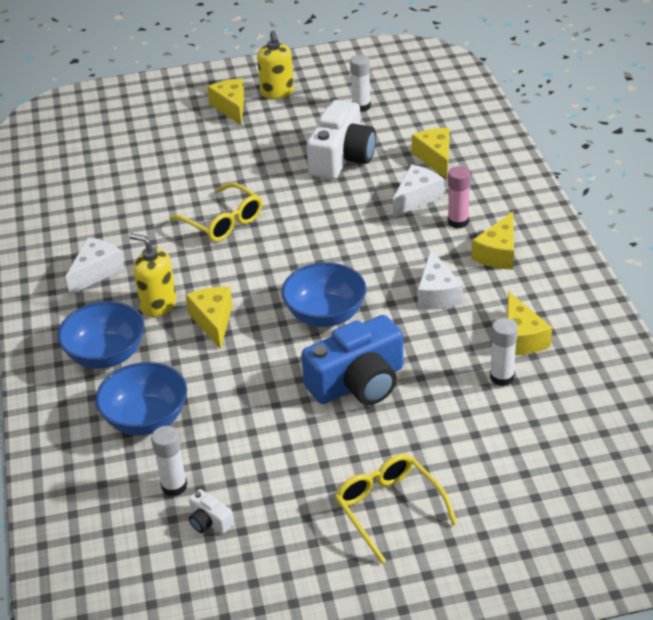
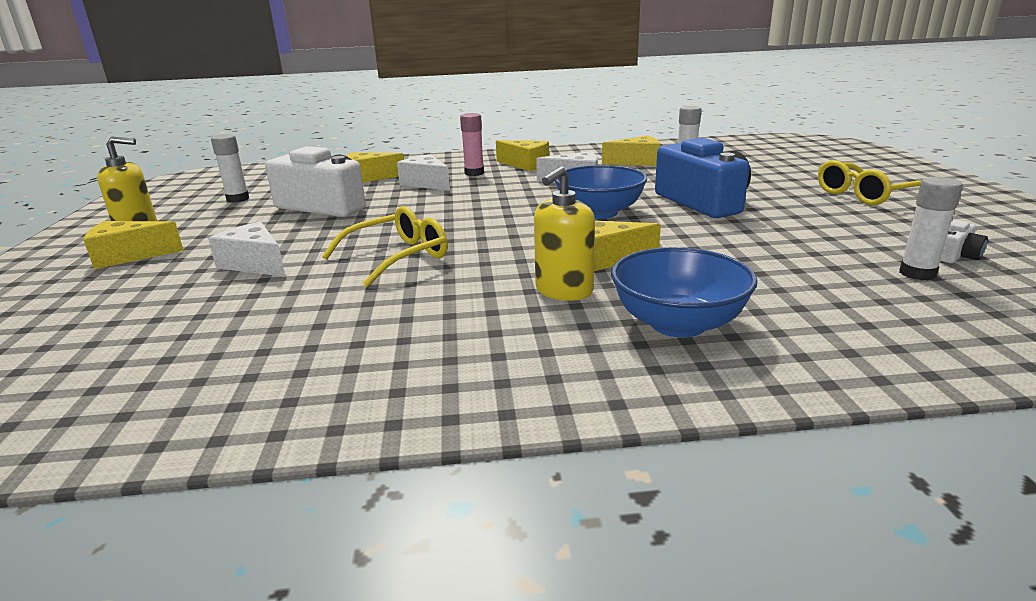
camera: 85 degrees left, 15 degrees down
white cheese [66,237,125,295] -> white cheese moved to [208,222,286,277]
blue bowl [95,362,187,435] -> none

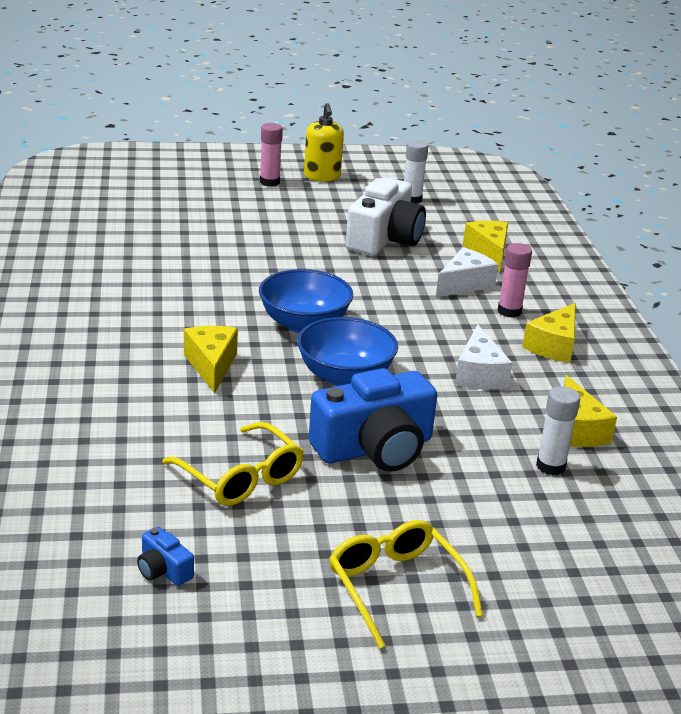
camera: 85 degrees right, 5 degrees up
yellow cheese [84,221,184,269] -> pink glue stick [260,123,283,187]
white cheese [208,222,286,277] -> none
yellow glasses [322,206,448,287] -> yellow glasses moved to [162,422,304,506]
yellow soap dispenser [534,166,595,301] -> none
blue bowl [611,247,758,338] -> blue bowl moved to [259,269,353,333]
white glue stick [899,177,963,280] -> none
white camera [940,220,988,263] -> blue camera [137,527,194,586]

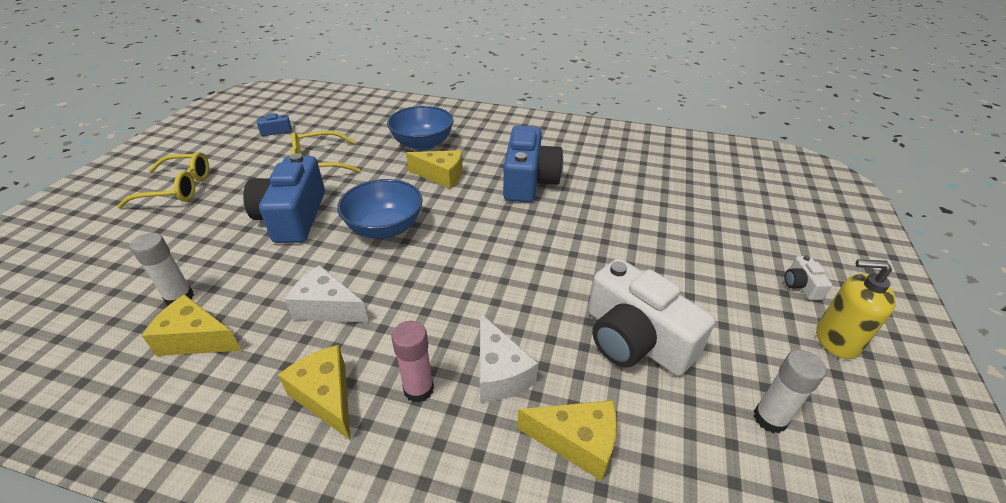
camera: 115 degrees right, 10 degrees up
blue bowl [259,269,353,333] -> blue bowl moved to [387,106,454,151]
pink glue stick [260,123,283,187] -> white camera [784,255,832,300]
none -> blue camera [503,125,563,203]

